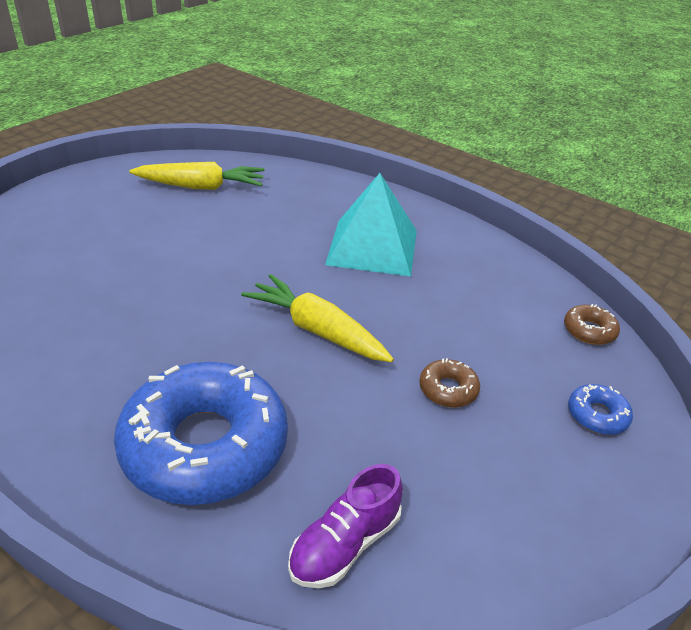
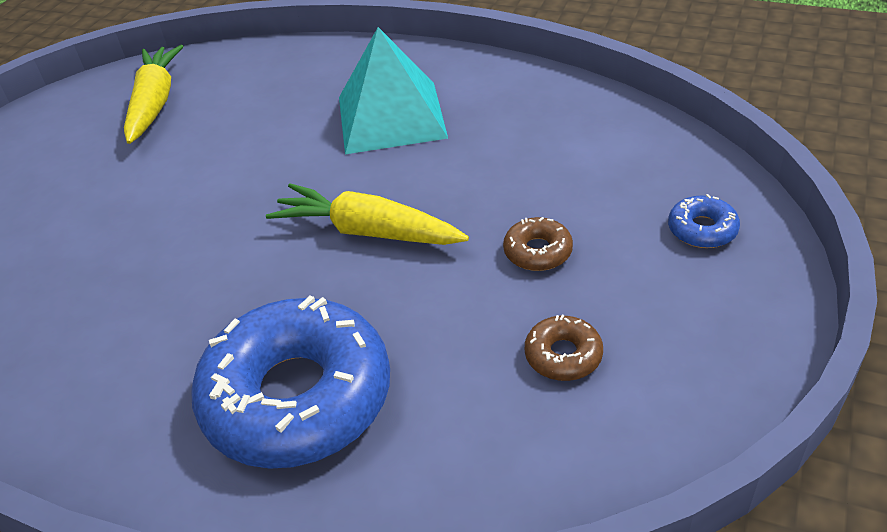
camera: 10 degrees left, 5 degrees up
yellow carrot [129,162,265,190] -> yellow carrot turned 75 degrees counterclockwise [124,45,183,144]
purple shoe [288,464,403,588] -> none
brown donut [564,304,620,345] -> brown donut moved to [525,315,603,381]

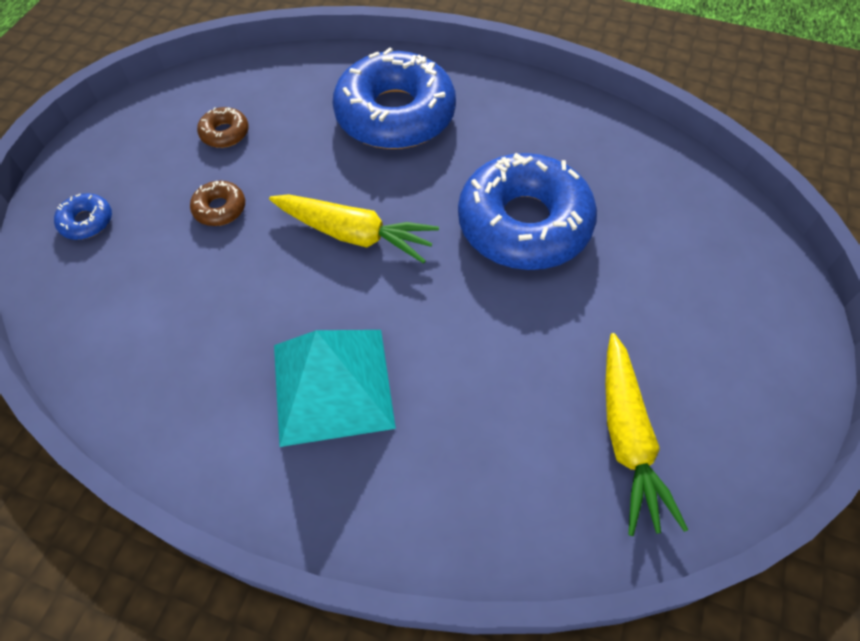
camera: 175 degrees right, 15 degrees up
none -> blue donut [458,153,597,270]

